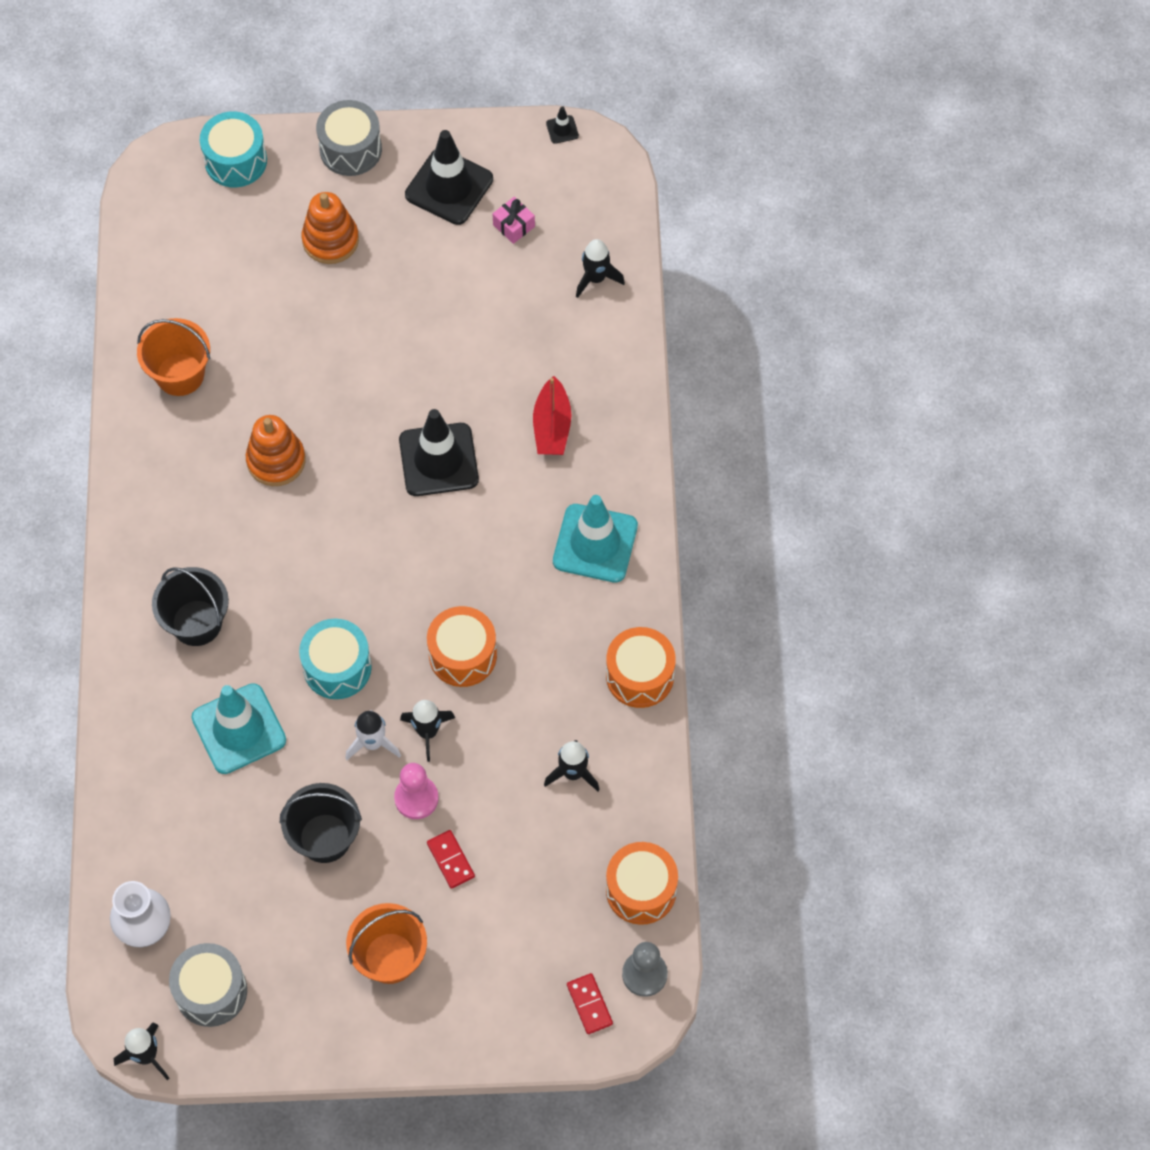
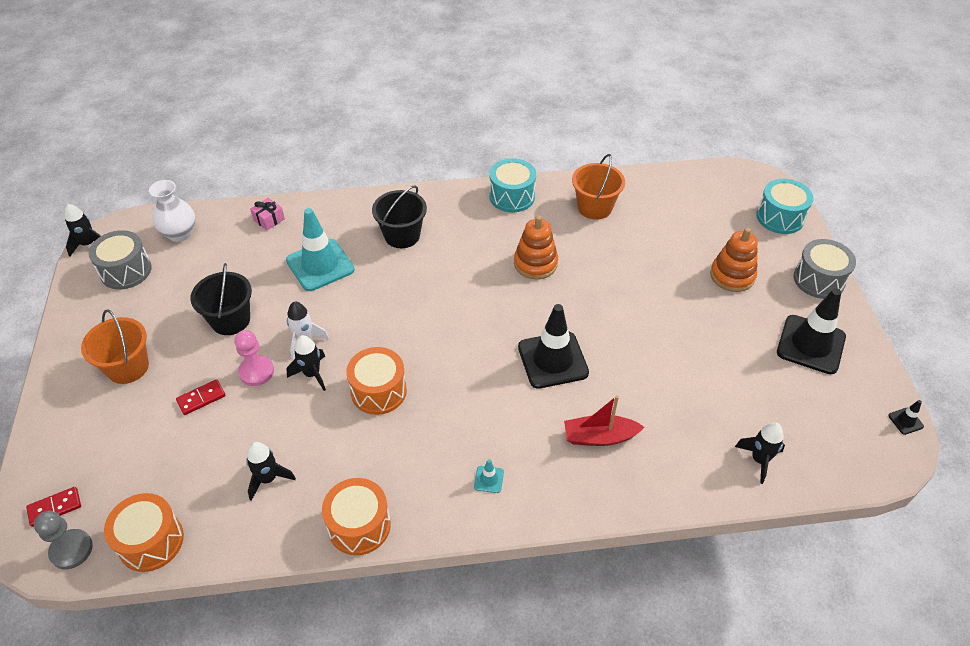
camera: 85 degrees right, 15 degrees down
turquoise drum [299,619,372,699] -> turquoise drum moved to [489,158,536,212]
pink gift [493,197,535,244] -> pink gift moved to [250,198,285,231]
turquoise traffic cone [553,495,638,583] -> turquoise traffic cone [474,459,504,493], size x0.41

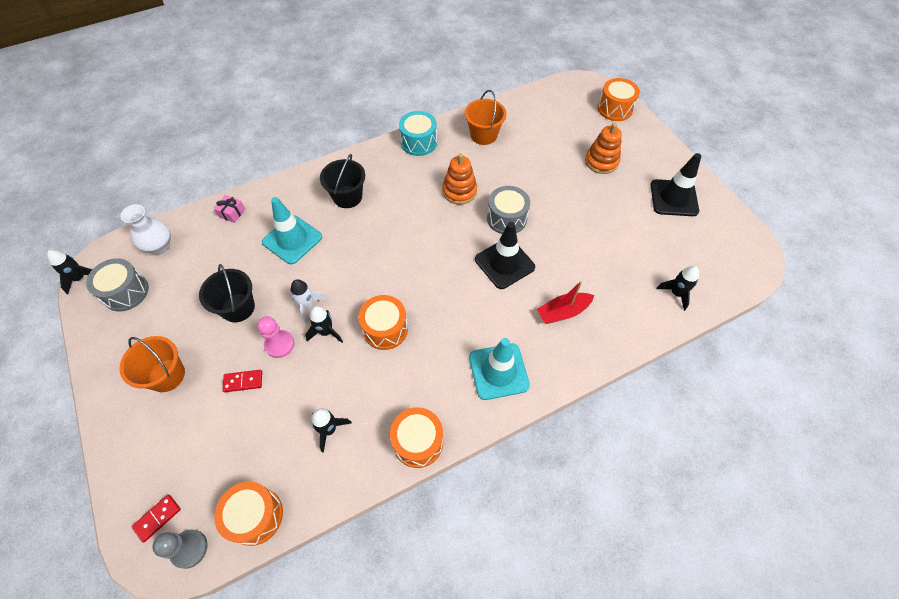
camera: 20 degrees left, 10 degrees up
red domino [176,379,226,415] -> red domino turned 45 degrees clockwise [222,370,262,392]
turquoise traffic cone [474,459,504,493] -> turquoise traffic cone [469,338,530,400], size x2.45
turquoise drum [756,179,813,234] -> orange drum [598,78,640,121]
grey drum [794,239,856,299] -> grey drum moved to [487,186,530,234]
black traffic cone [888,400,924,435] -> none

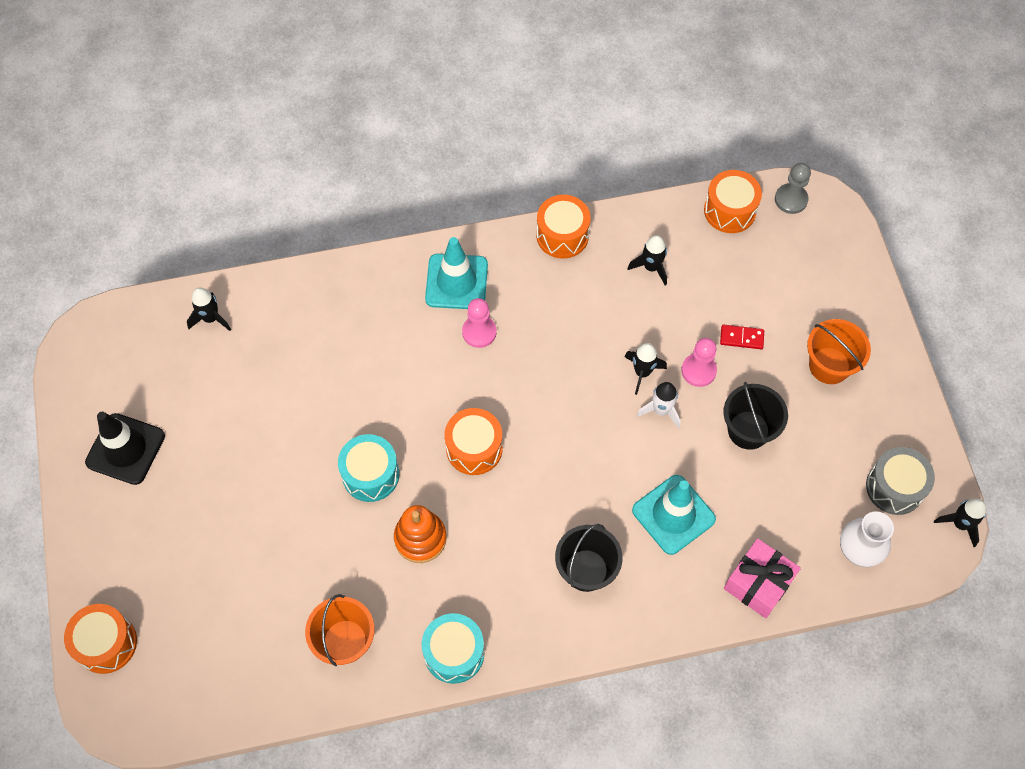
camera: 165 degrees left, 5 degrees up
red domino [131,494,181,542] -> none
pink gift [214,195,245,223] -> pink gift [724,538,801,618], size x1.82
orange drum [358,295,408,350] -> orange drum moved to [444,408,503,475]
black traffic cone [475,222,535,289] -> none
grey drum [487,186,530,234] -> turquoise drum [338,434,399,502]
red boat [537,281,594,324] -> none
orange stacking toy [585,123,622,174] -> none
none -> pink pawn [462,298,497,348]

